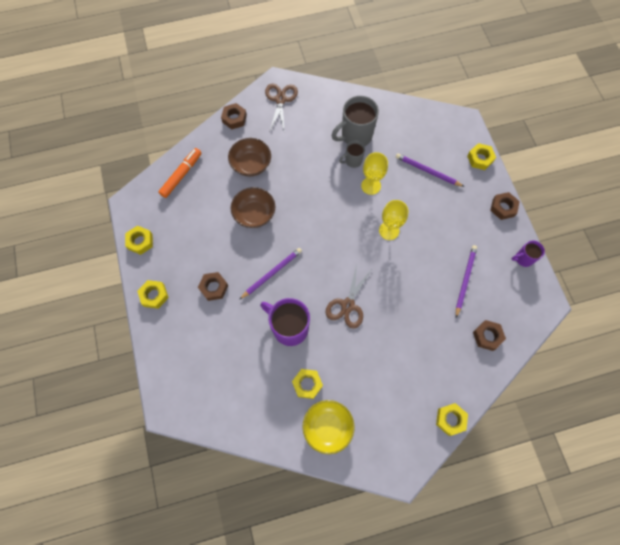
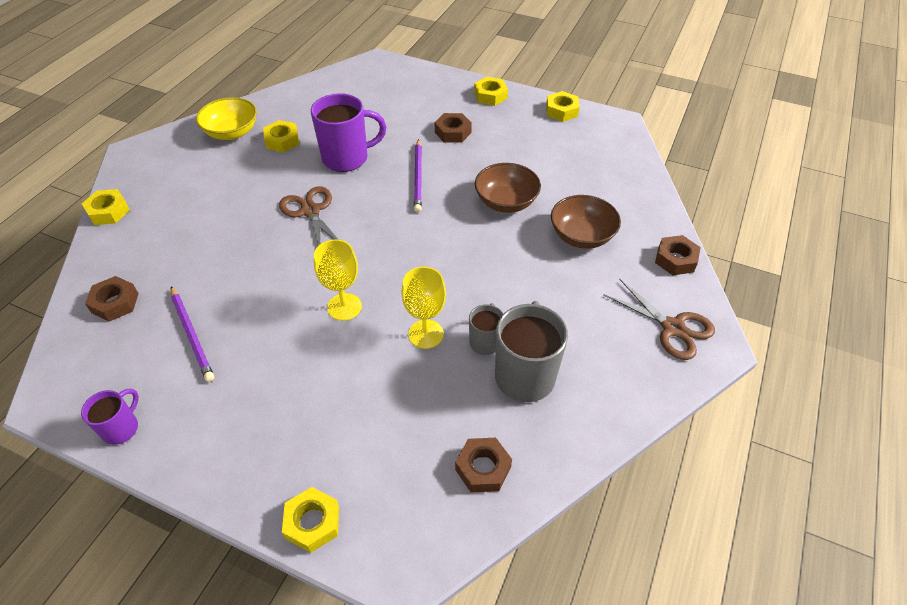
camera: 130 degrees right, 20 degrees down
orange marker [158,148,201,198] -> none
purple pencil [396,153,464,187] -> none
brown nut [490,192,520,220] -> brown nut moved to [455,438,512,492]

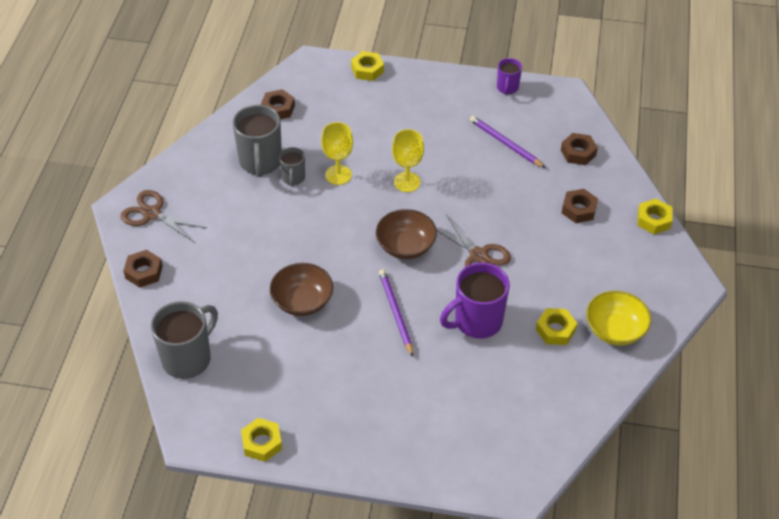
camera: 165 degrees right, 0 degrees up
brown nut [435,113,472,143] -> brown nut moved to [562,189,598,223]
yellow nut [474,77,508,106] -> none
brown bowl [551,195,621,249] -> brown bowl moved to [376,209,437,259]
none -> grey mug [151,301,218,379]

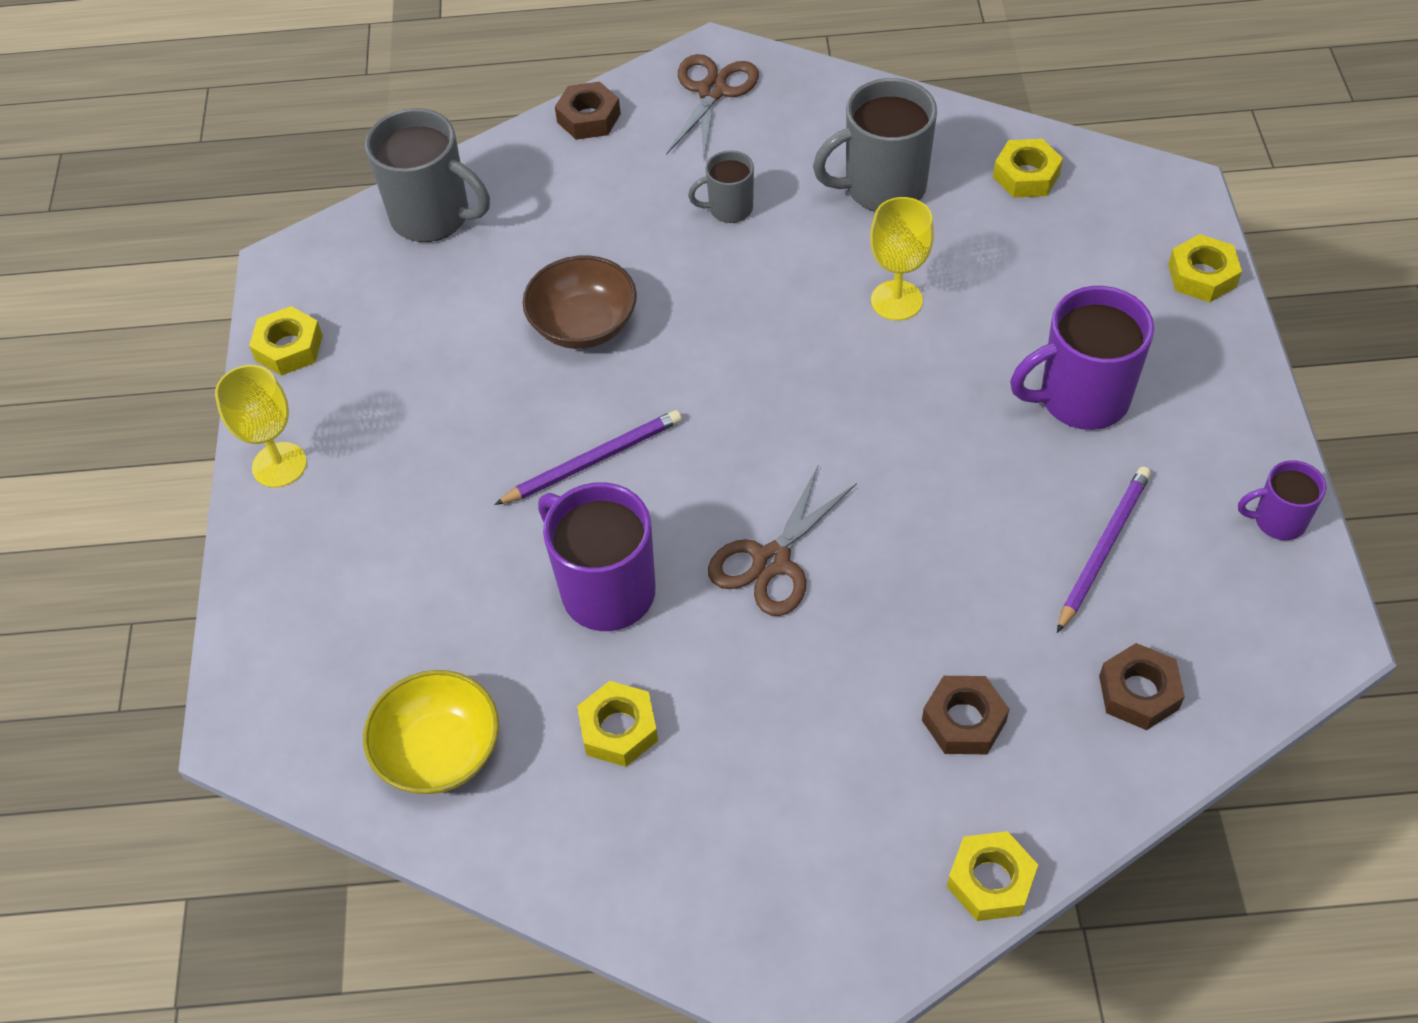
camera: 80 degrees right, 5 degrees up
brown nut [261,89,295,120] -> yellow nut [993,139,1063,198]
grey mug [279,147,305,187] -> grey mug moved to [688,150,754,223]
brown bowl [376,209,437,259] -> none
yellow goblet [392,129,424,192] -> yellow goblet moved to [215,365,307,488]
yellow bowl [586,291,651,346] -> yellow bowl moved to [363,670,499,794]
none -> purple mug [1010,286,1154,430]

